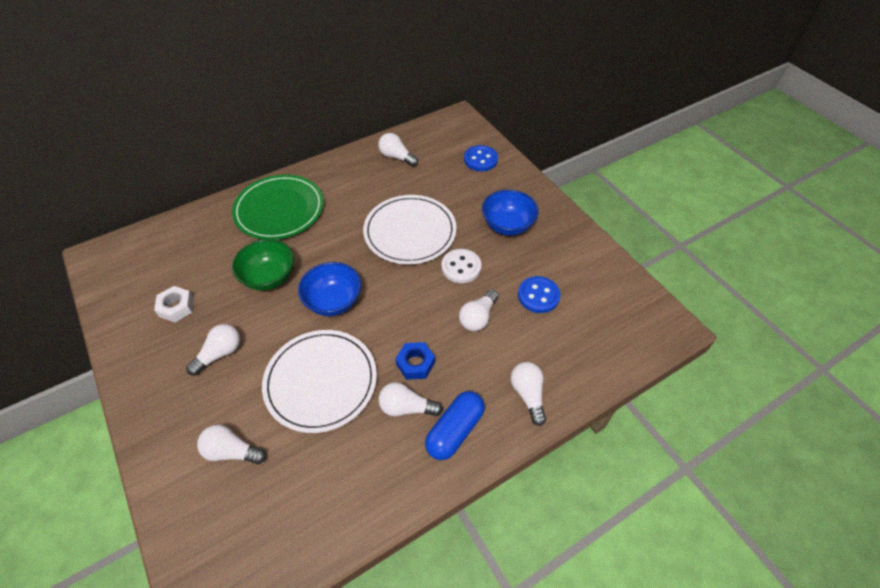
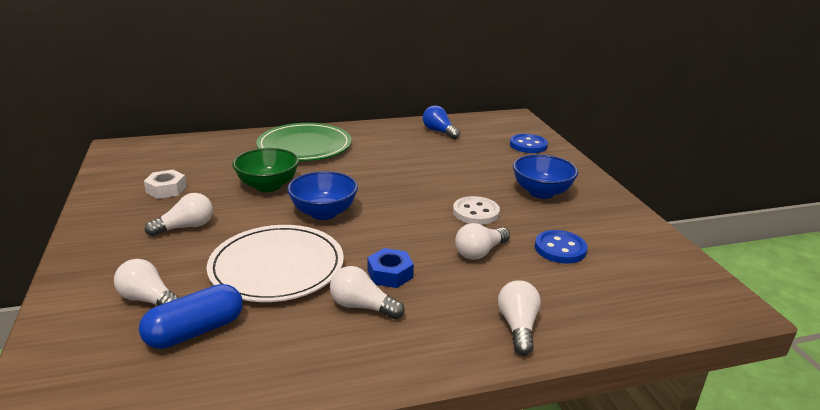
camera: 15 degrees right, 25 degrees down
white plate [363,195,457,265] -> none
white light bulb [378,133,418,167] -> blue light bulb [423,105,460,139]
blue capsule [425,391,485,460] -> blue capsule moved to [139,284,243,349]

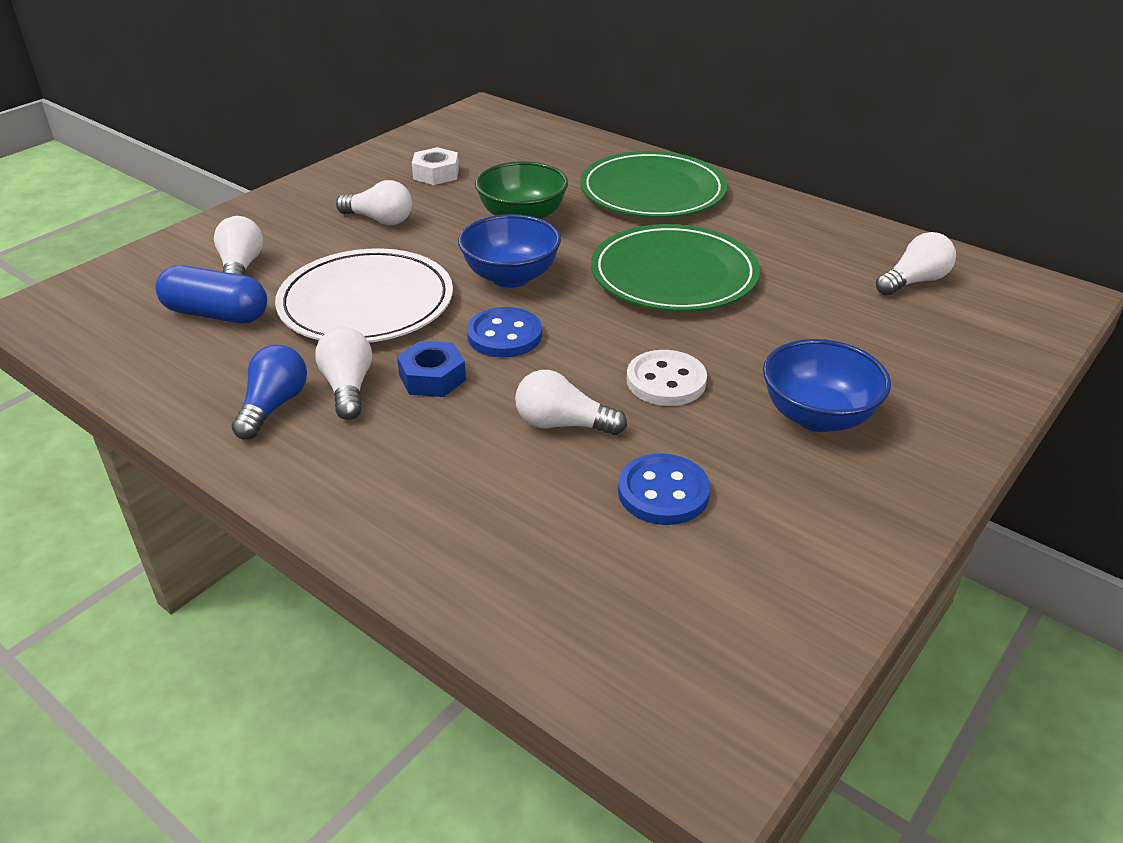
camera: 55 degrees right, 10 degrees up
blue light bulb [423,105,460,139] -> blue light bulb moved to [232,345,307,440]
white light bulb [498,280,541,355] -> white light bulb moved to [876,232,956,296]
blue button [510,134,548,153] -> blue button moved to [467,307,542,358]
none -> green plate [591,224,760,312]

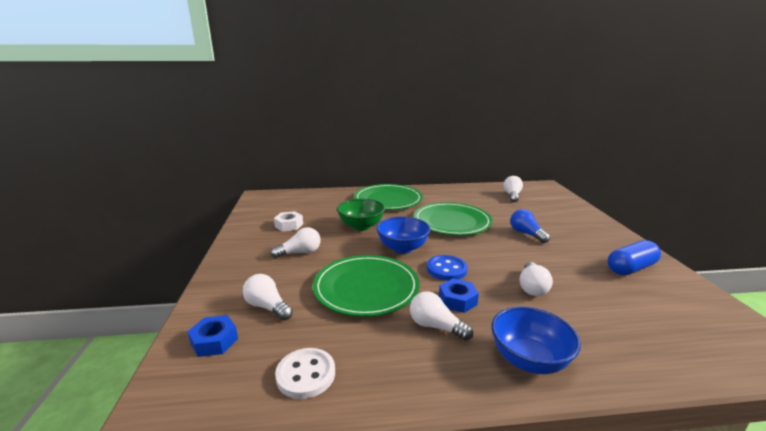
camera: 45 degrees left, 15 degrees down
blue capsule [156,266,267,323] -> blue capsule moved to [608,240,661,275]
blue light bulb [232,345,307,440] -> blue light bulb moved to [510,209,550,243]
white plate [275,248,453,343] -> green plate [313,255,420,317]
white light bulb [515,370,627,435] -> white light bulb turned 45 degrees counterclockwise [520,262,553,296]
blue button [618,453,710,525] -> none
white button [627,350,707,406] -> white button moved to [275,348,335,399]
blue bowl [763,339,891,432] -> blue bowl moved to [491,306,581,374]
none -> blue nut [187,315,238,357]

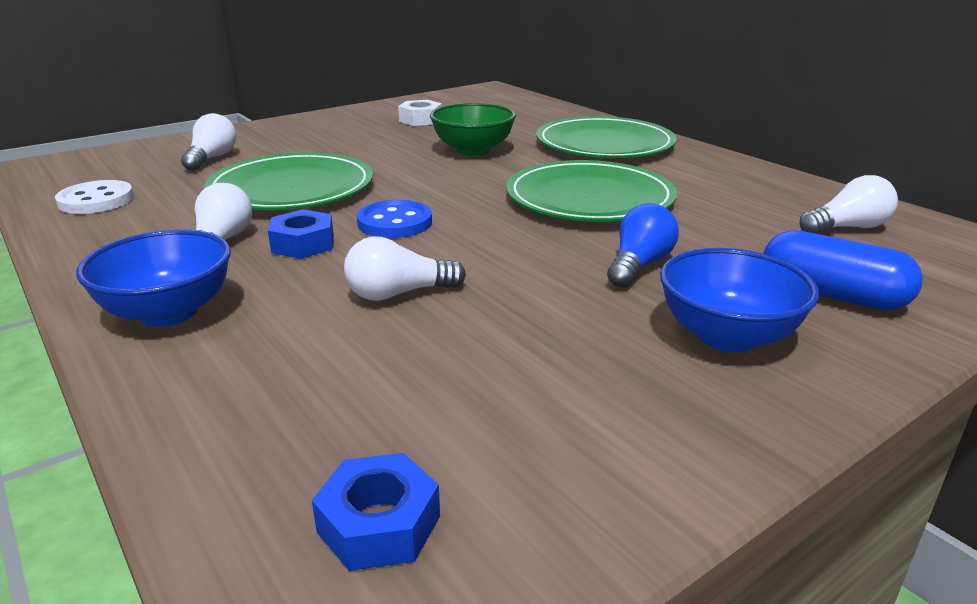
camera: 60 degrees right, 5 degrees up
blue nut [187,315,238,357] -> blue nut moved to [312,453,440,571]
white light bulb [271,227,321,258] -> none
blue bowl [376,216,431,254] -> blue bowl moved to [660,248,819,352]
blue capsule [608,240,661,275] -> blue capsule moved to [763,230,923,310]

